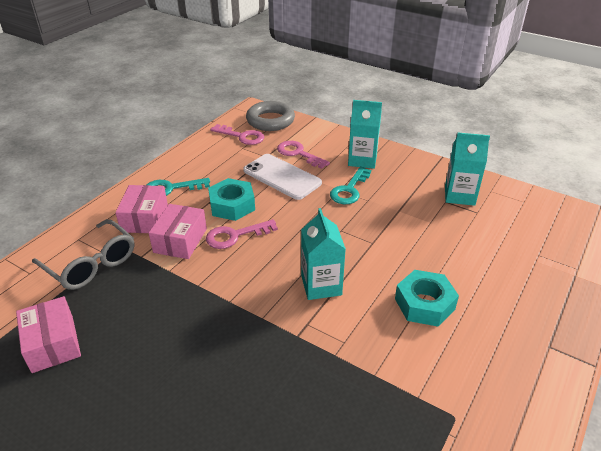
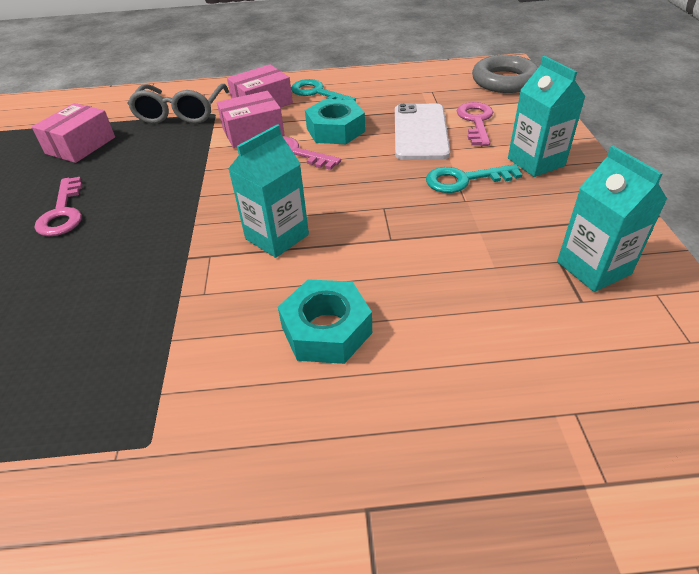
camera: 55 degrees right, 5 degrees up
pink key [210,124,264,145] -> pink key moved to [34,177,82,236]

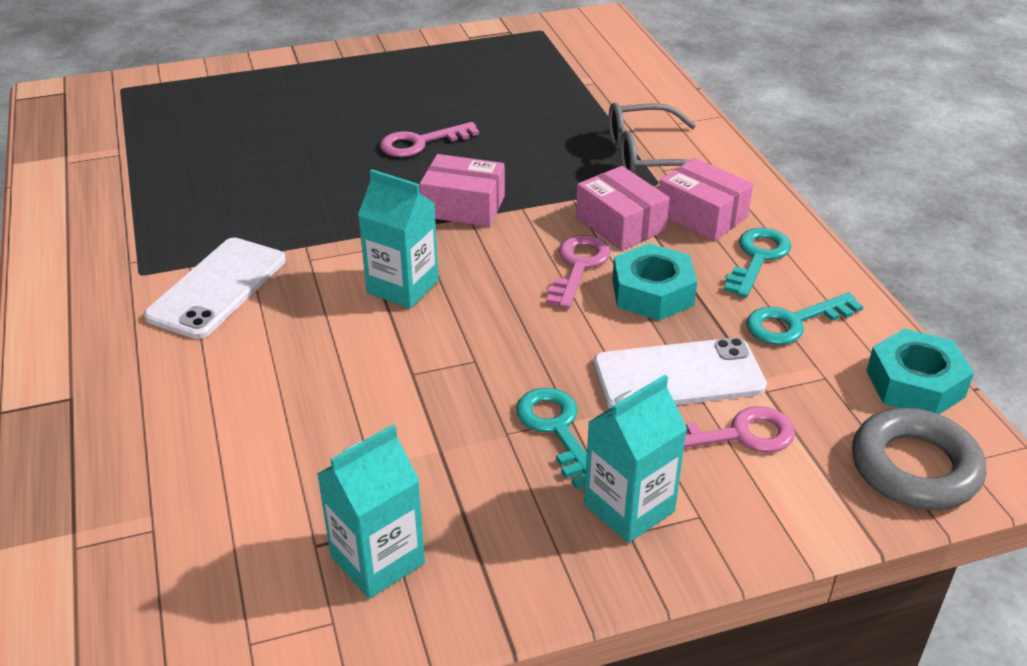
camera: 75 degrees right, 5 degrees down
pink box [32,103,115,163] -> pink box moved to [420,154,505,227]
turquoise nut [278,279,372,364] -> turquoise nut moved to [866,328,974,414]
none -> white phone [144,238,286,339]
none -> turquoise key [746,292,863,345]

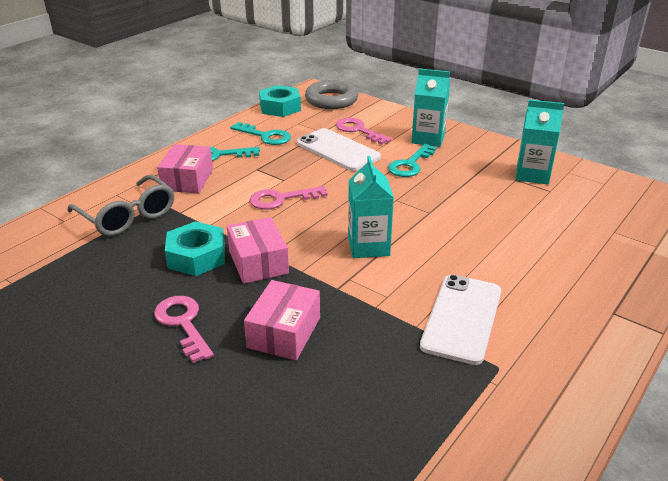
camera: 125 degrees left, 5 degrees down
white phone [144,238,286,339] -> white phone turned 60 degrees counterclockwise [420,274,501,365]
pink key [380,122,479,157] -> pink key turned 150 degrees counterclockwise [154,296,214,363]
pink box [576,166,669,251] -> pink box moved to [244,280,320,360]
turquoise nut [612,243,697,321] -> turquoise nut moved to [165,221,225,276]

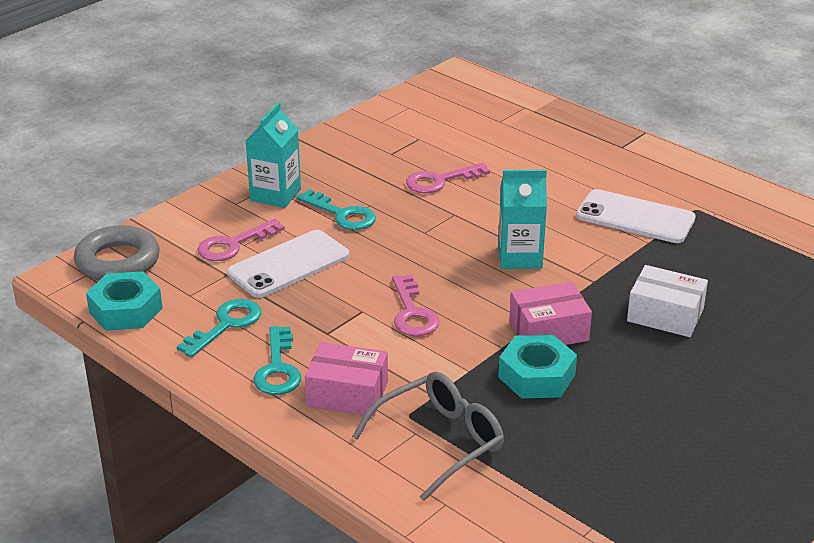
camera: 85 degrees left, 0 degrees up
pink key [154,296,214,363] -> pink key moved to [406,163,490,193]
pink box [244,280,320,360] -> white box [627,265,708,337]
turquoise carton [516,100,564,184] -> none

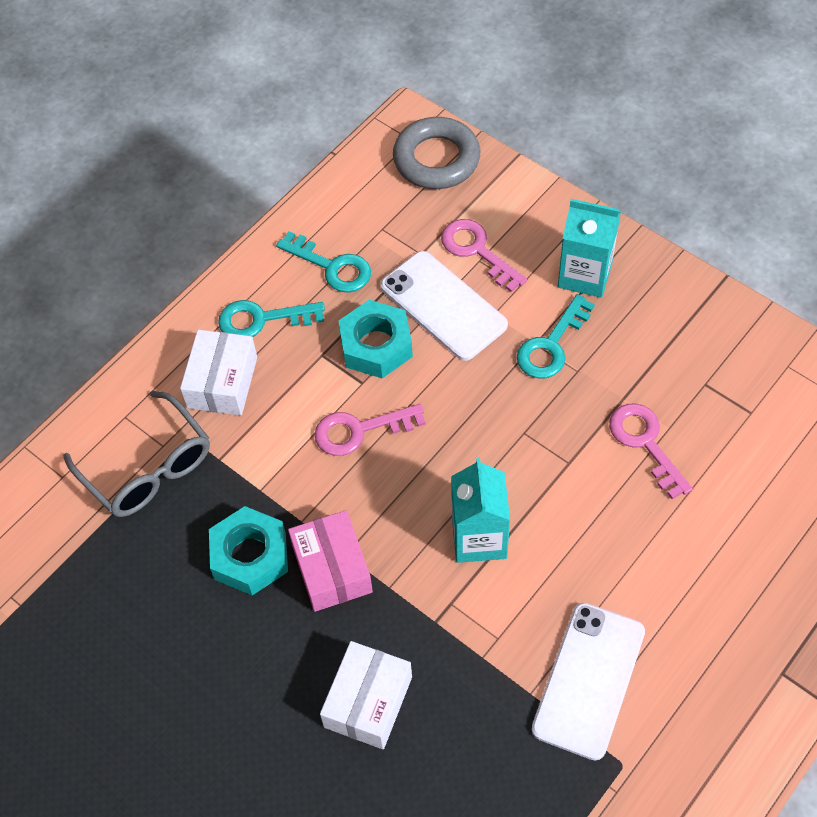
camera: 90 degrees right, 25 degrees up
turquoise nut [86,271,163,331] -> turquoise nut moved to [339,300,413,379]
pink box [305,342,388,417] -> white box [180,329,257,416]

